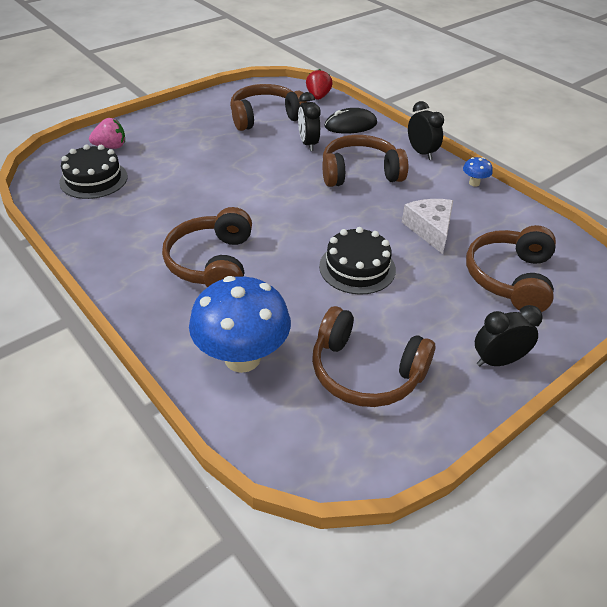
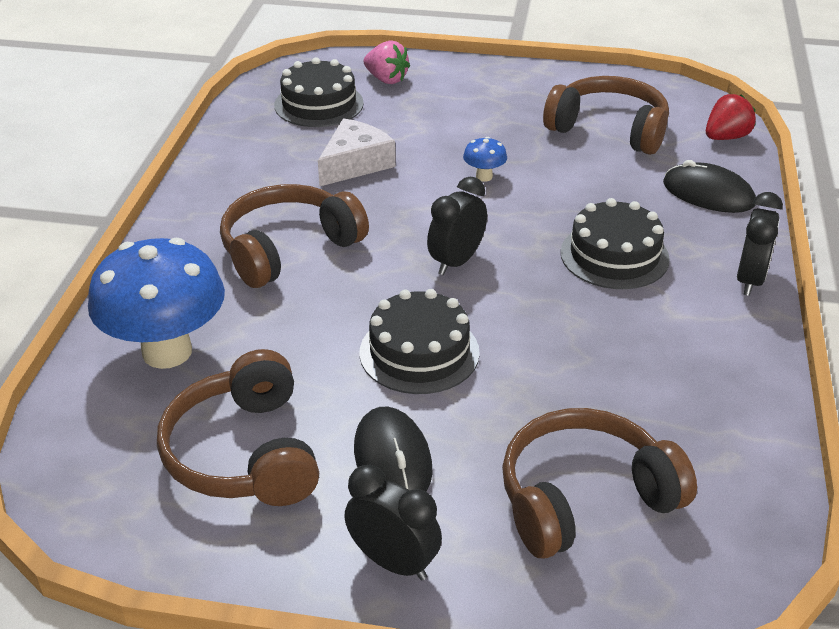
camera: 50 degrees right, 5 degrees down
black clock [298,92,321,151] -> black clock moved to [427,177,487,275]
brown headphones [322,135,408,187] -> black cake [560,198,670,289]
white cheese [402,199,453,254] -> white cheese moved to [318,118,395,187]
blue mushroom [463,157,493,187] -> blue mushroom moved to [463,137,507,182]
none -> black mouse [354,407,433,491]

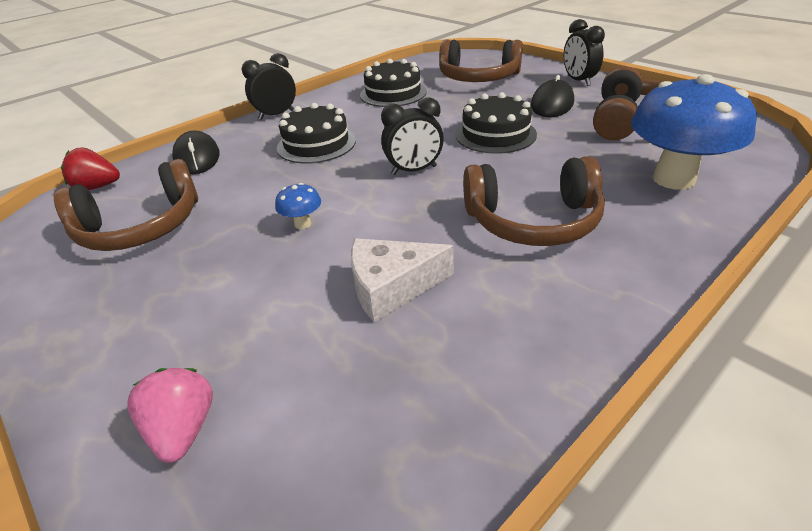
camera: 140 degrees left, 0 degrees up
black cake [274,57,364,127] -> black cake moved to [360,59,427,107]
brown headphones [543,76,669,155] -> brown headphones turned 90 degrees counterclockwise [54,159,198,251]

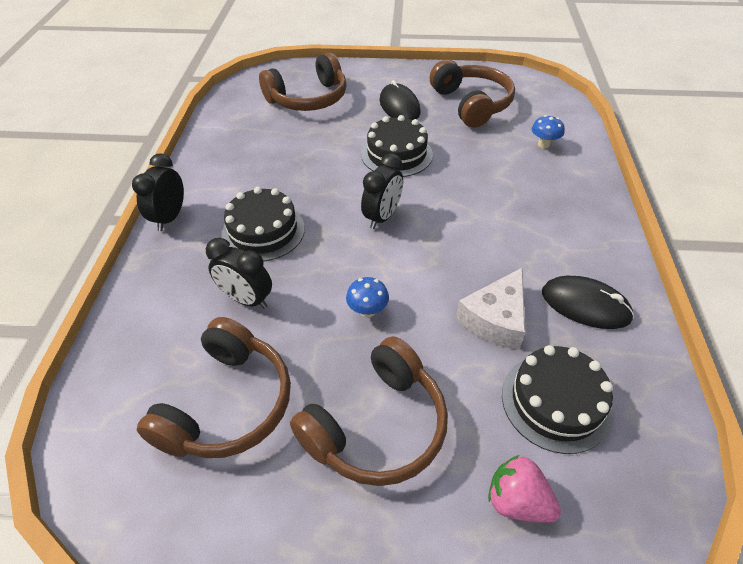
camera: 45 degrees left, 10 degrees up
red strawberry [61,148,120,190] -> none
black mouse [172,131,220,174] -> black mouse moved to [542,276,634,329]
black cake [360,59,427,107] -> black cake moved to [502,345,613,454]
brown headphones [463,156,605,246] -> brown headphones moved to [290,336,448,486]
black clock [564,19,605,86] -> black clock moved to [206,238,272,309]
blue mushroom [631,74,757,190] -> blue mushroom [532,115,564,148], size x0.41

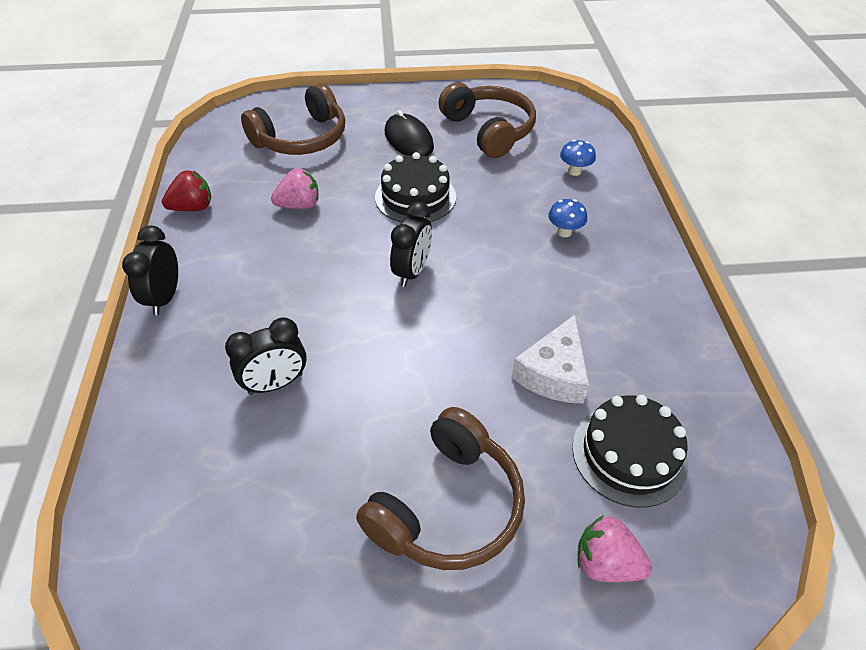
camera: 10 degrees left, 0 degrees up
brown headphones [137,317,291,458] -> none
black clock [206,238,272,309] -> black clock turned 45 degrees counterclockwise [225,317,307,395]
black cake [222,187,305,262] -> none
blue mushroom [346,277,389,318] -> blue mushroom moved to [548,199,587,237]
black mouse [542,276,634,329] -> none
none -> red strawberry [162,170,211,211]
none -> pink strawberry [271,168,319,209]

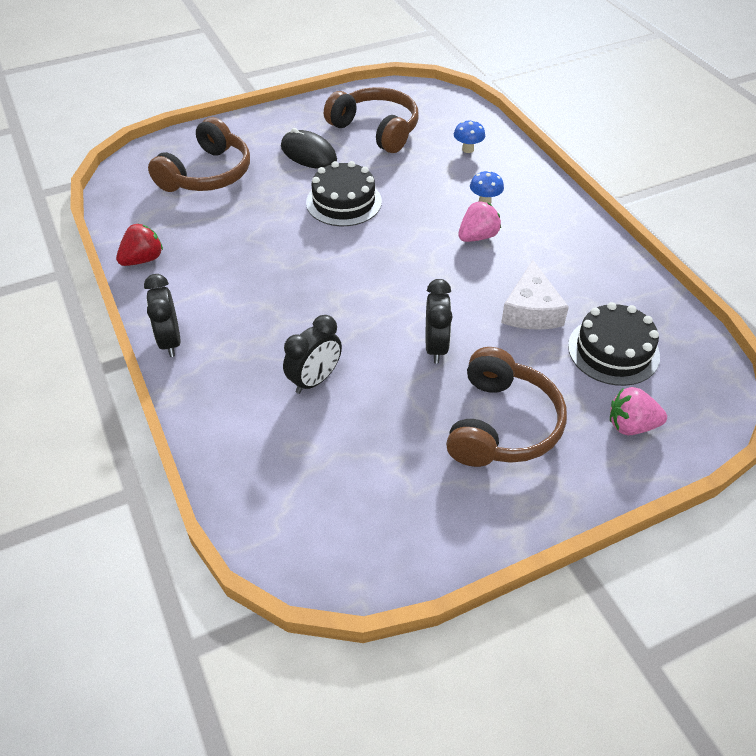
camera: 20 degrees left, 0 degrees up
pink strawberry [271,168,319,209] -> pink strawberry moved to [458,201,501,242]
black clock [390,202,432,287] -> black clock moved to [426,279,453,363]

